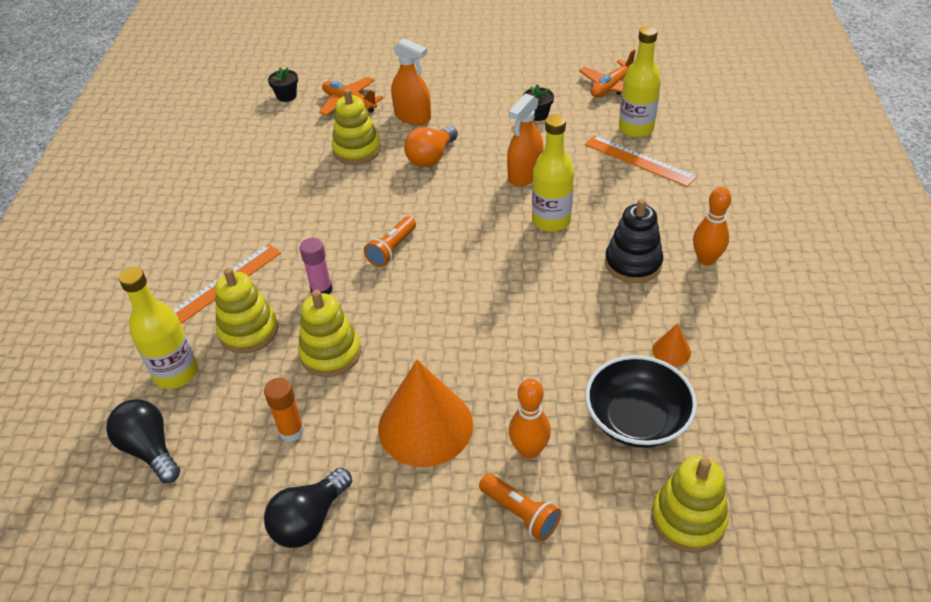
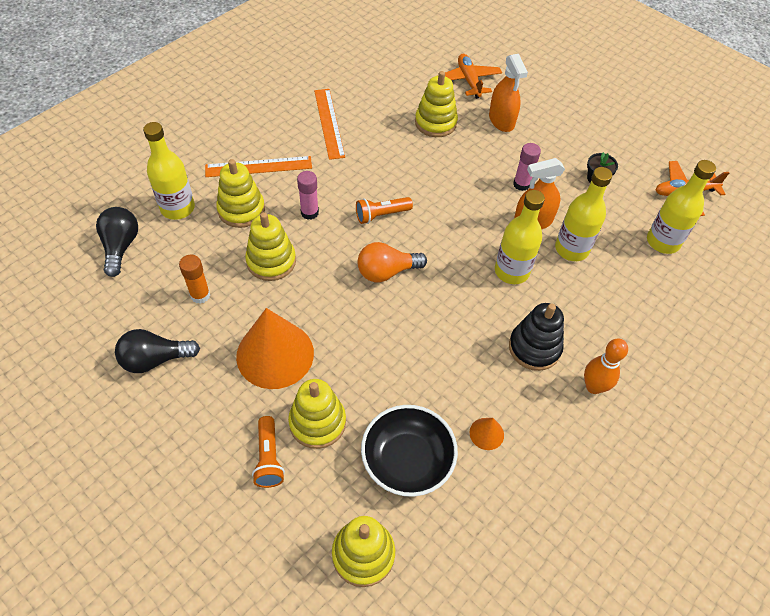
camera: 35 degrees right, 10 degrees up
black flower pot [268,67,298,102] -> none
orange light bulb [404,126,458,167] -> orange light bulb moved to [358,242,427,282]
orange bowling pin [509,379,551,459] -> yellow stacking toy [288,379,346,449]
orange ruler [585,135,697,187] -> orange ruler moved to [314,89,345,160]
none -> pink glue stick [513,143,541,191]
none -> yellow bottle [555,167,612,261]

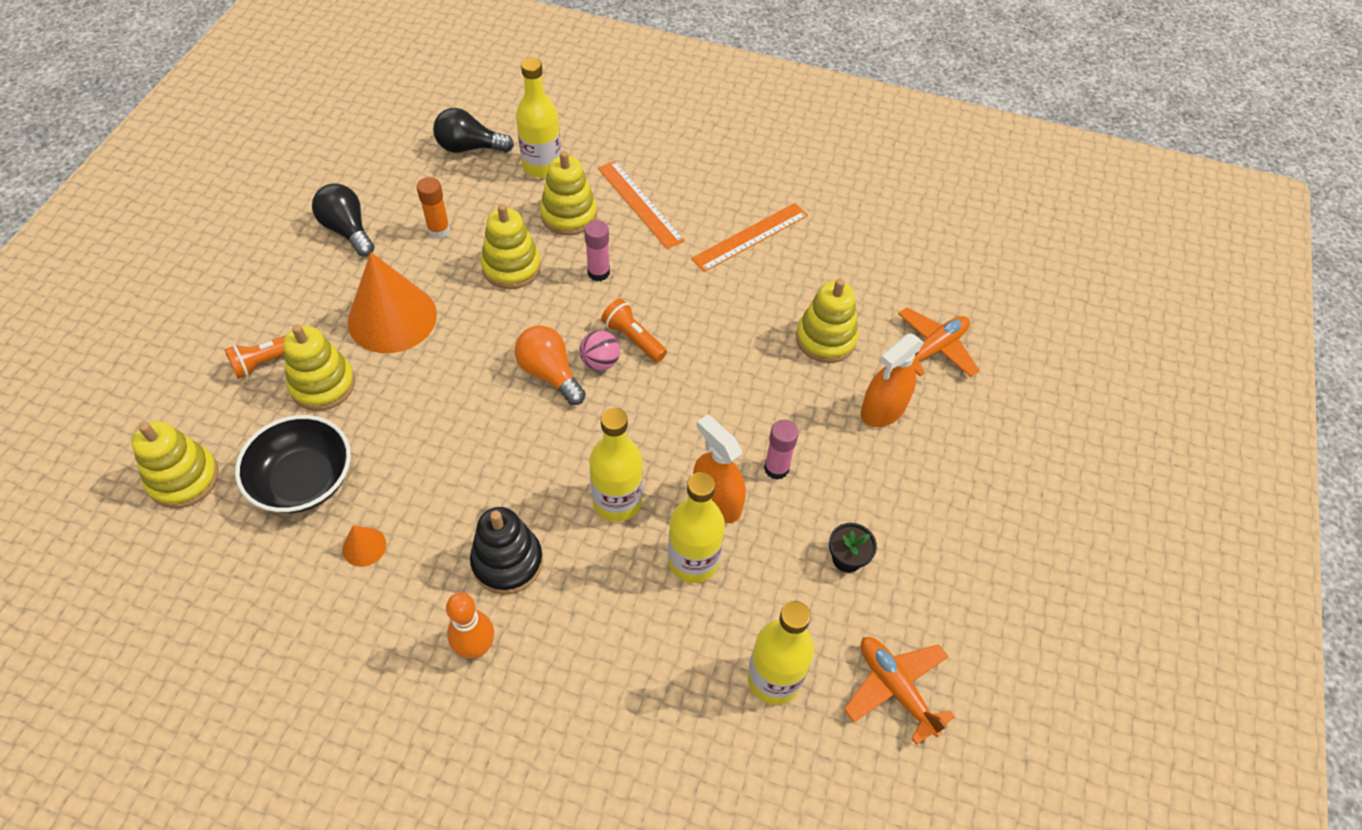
camera: 65 degrees right, 0 degrees up
black light bulb [96,207,138,277] -> black light bulb turned 150 degrees counterclockwise [433,108,514,153]
none -> pink ball [579,330,620,371]

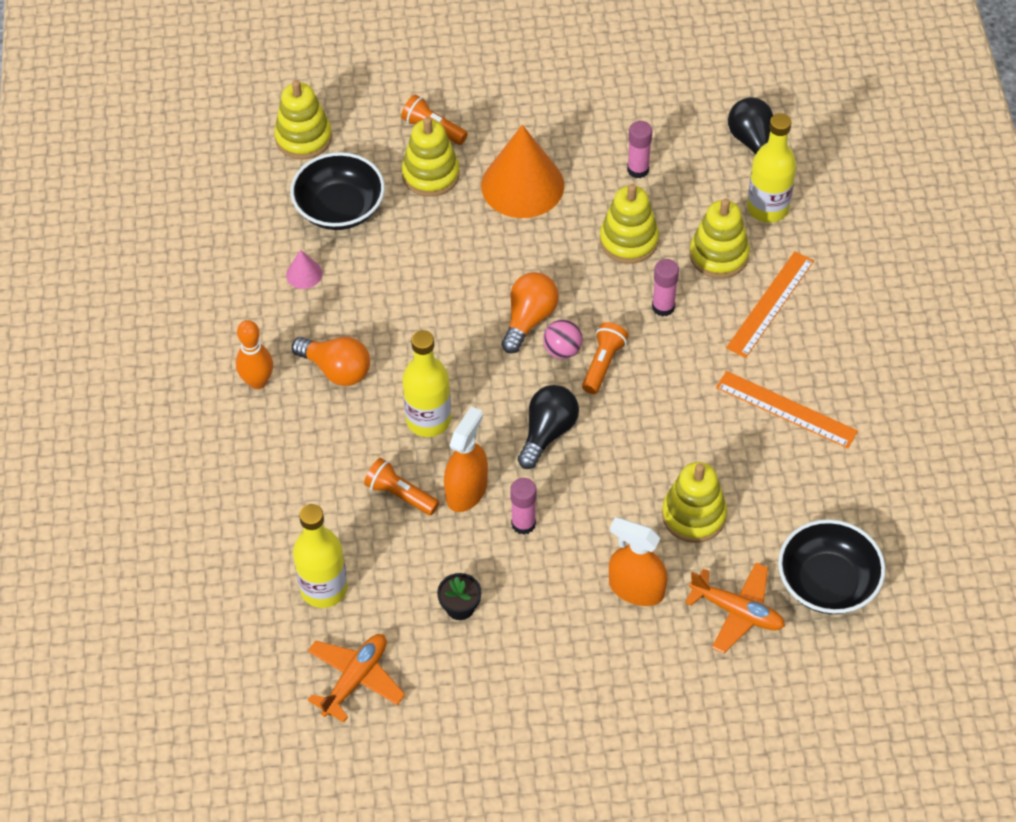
camera: 70 degrees right, 0 degrees up
black light bulb [312,183,374,256] -> black light bulb moved to [518,385,579,469]
orange cone [342,525,386,567] -> pink cone [286,250,322,289]
orange glue stick [417,177,450,238] -> pink glue stick [627,121,652,178]
black stacking toy [470,507,543,595] -> orange light bulb [292,337,370,386]
yellow bottle [668,472,725,583] -> orange flashlight [364,458,439,515]
none -> black bowl [778,519,885,614]

